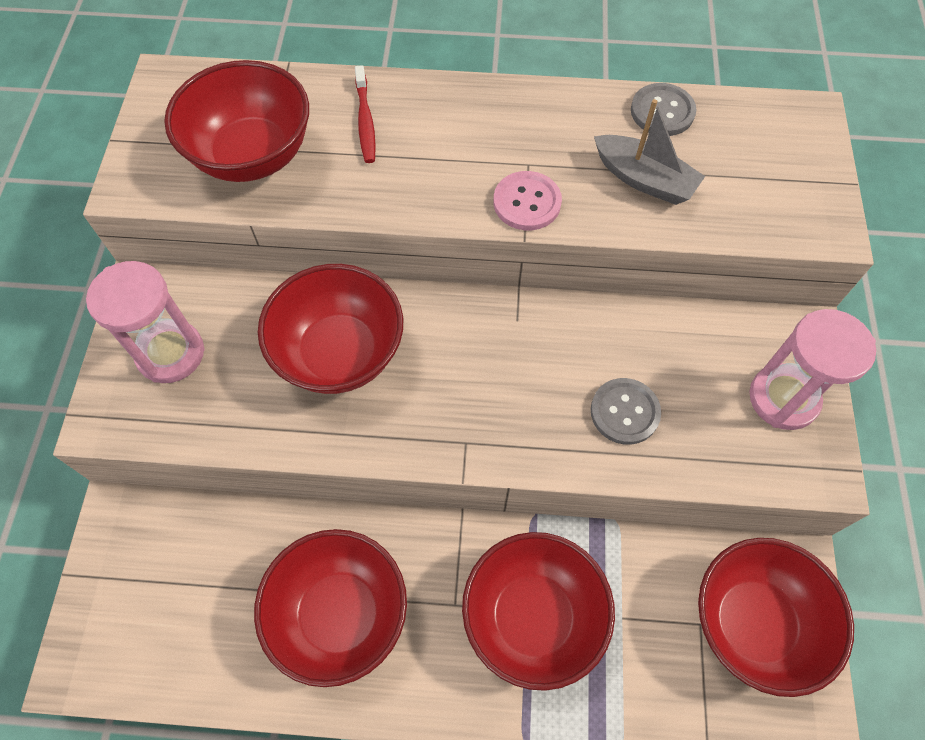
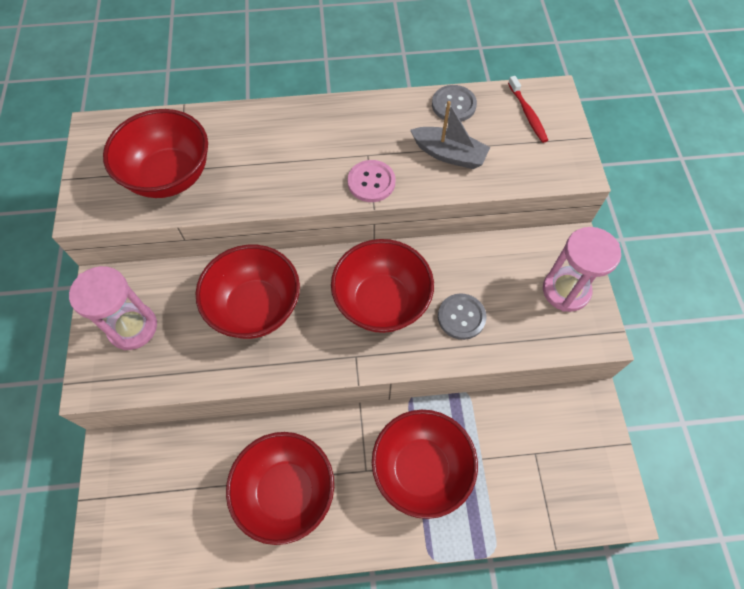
camera: 10 degrees left, 0 degrees up
red toothbrush [355,65,376,163] -> red toothbrush moved to [508,76,548,143]
red bowl [698,538,854,697] -> red bowl moved to [331,239,434,333]

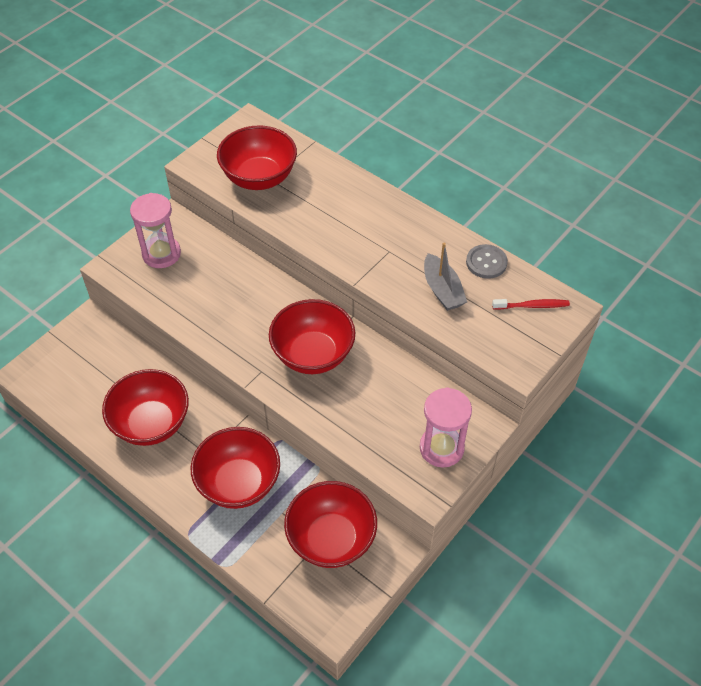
camera: 45 degrees right, 10 degrees down
red bowl [195,245,300,339] -> red bowl moved to [284,481,377,568]
pink button [348,160,395,202] -> none
grey button [438,293,486,340] -> none
red toothbrush [508,76,548,143] -> red toothbrush turned 120 degrees counterclockwise [492,299,570,310]

